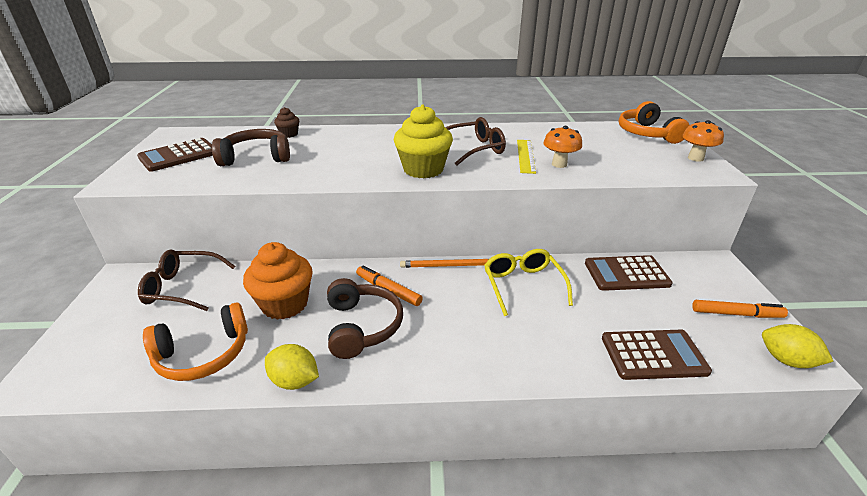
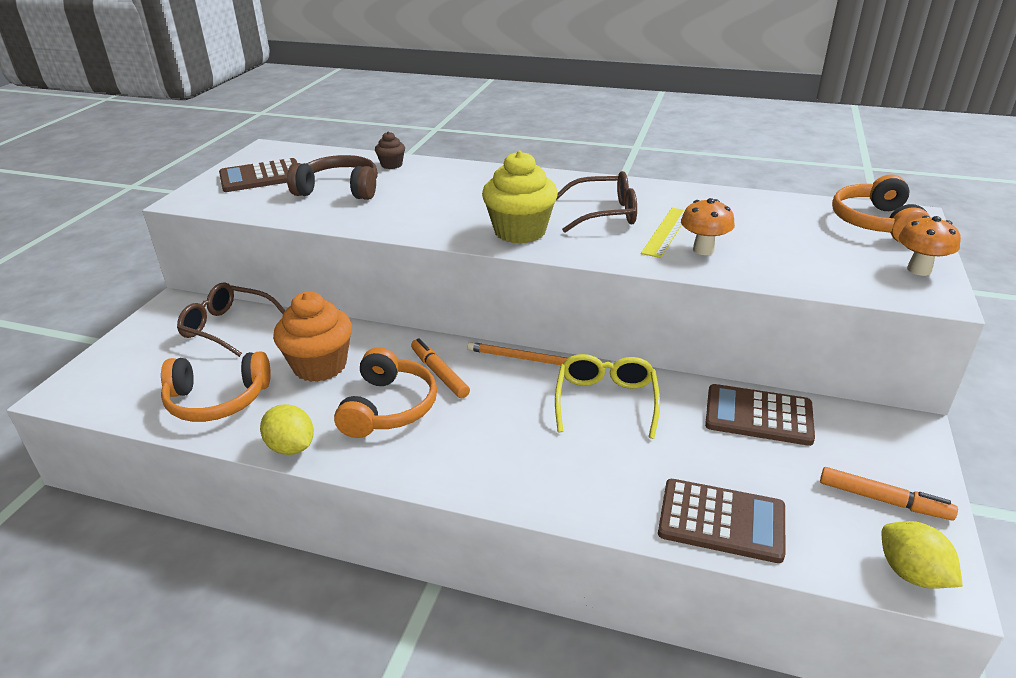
camera: 20 degrees right, 0 degrees up
brown headphones [327,278,403,359] -> orange headphones [334,347,437,438]

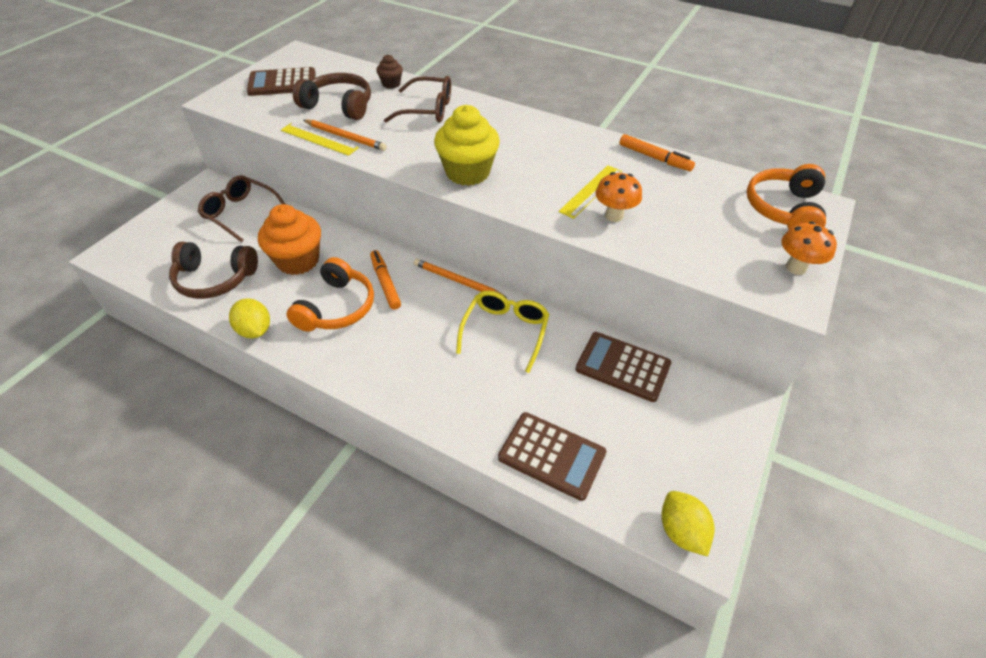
camera: 10 degrees right, 15 degrees up
orange headphones [161,351,271,422] -> brown headphones [169,242,258,299]
brown glasses [556,171,637,233] -> brown glasses moved to [384,76,451,123]
orange marker [820,467,958,521] -> orange marker moved to [619,134,695,171]
none -> yellow ruler [281,123,359,156]
none -> orange pencil [303,119,387,151]

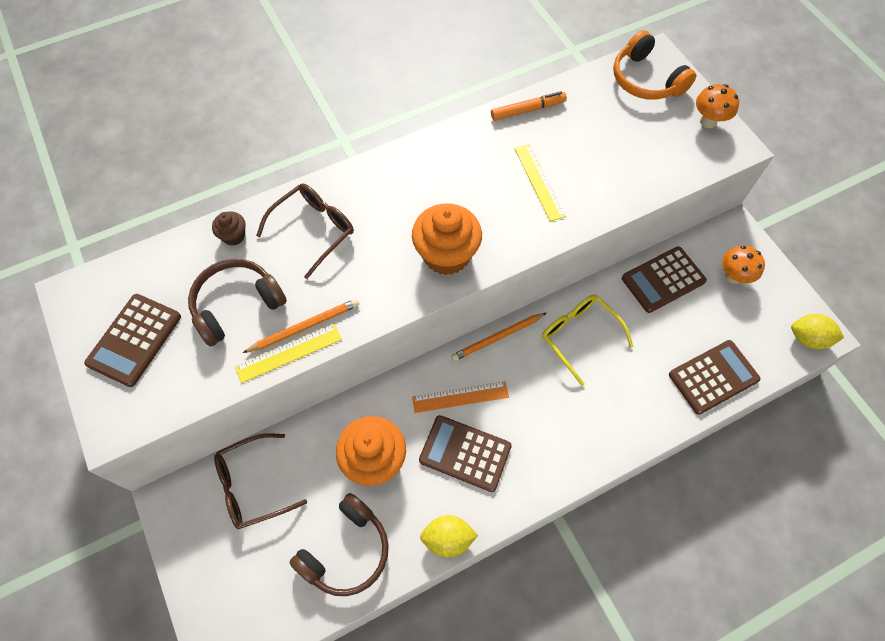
camera: 55 degrees left, 15 degrees up
orange headphones [286,257,374,332] -> brown calculator [419,415,512,492]
orange marker [370,250,401,310] -> orange ruler [412,381,509,413]
yellow cupcake [434,105,500,186] -> orange cupcake [412,203,482,275]
orange mushroom [595,172,642,222] -> orange mushroom moved to [722,245,765,284]

